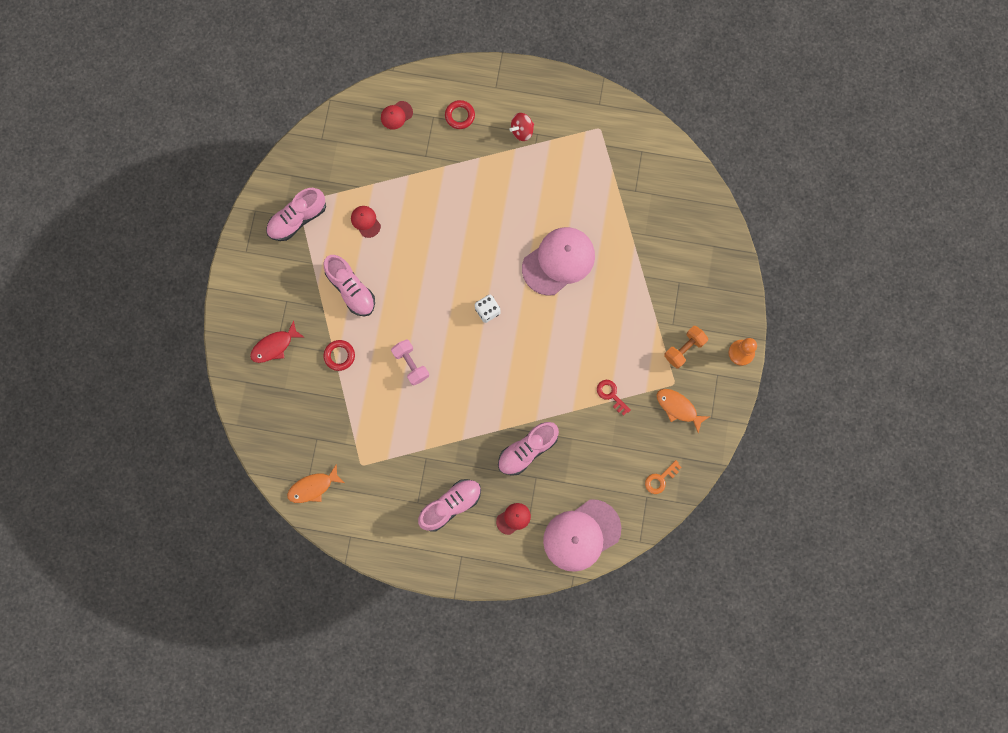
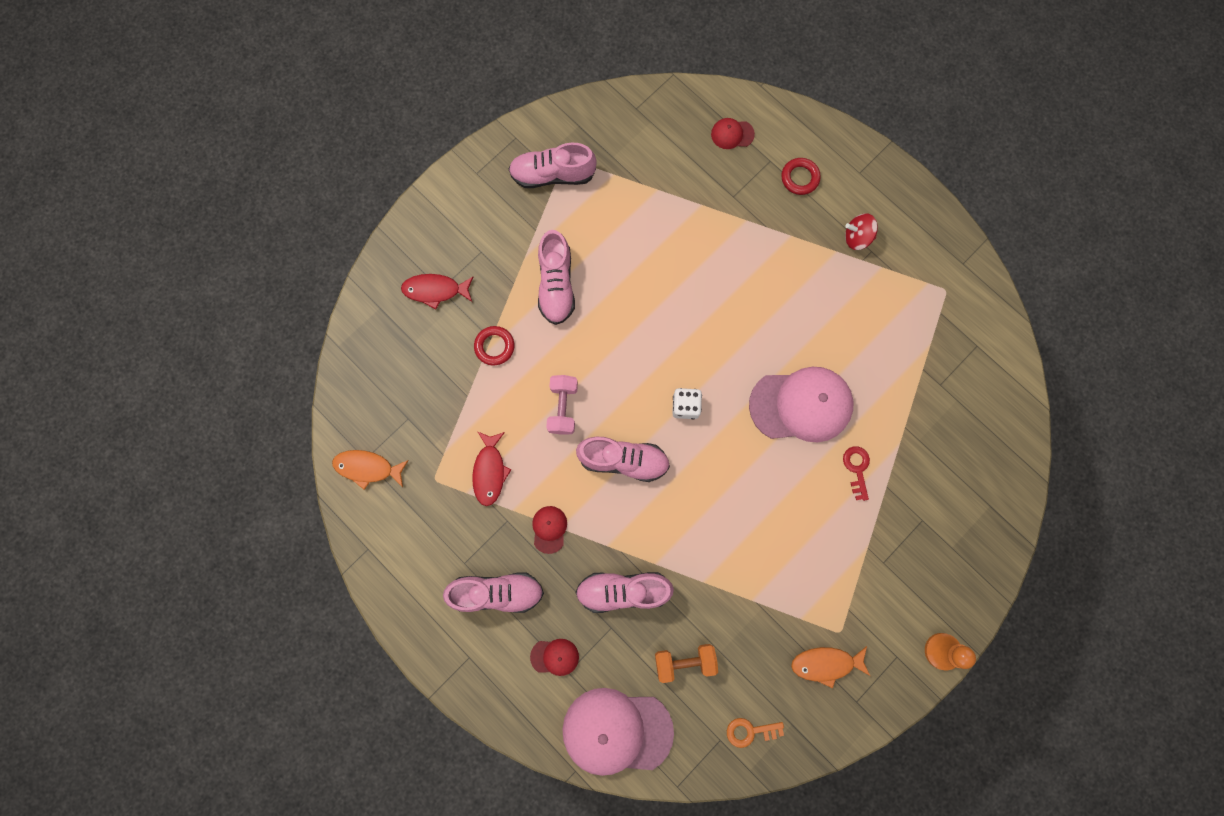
camera: 35 degrees right, 0 degrees up
red cap [351,206,381,238] -> red cap moved to [532,506,567,554]
red key [597,380,631,416] -> red key moved to [843,446,870,501]
orange fish [657,389,709,433] -> orange fish turned 75 degrees counterclockwise [791,646,870,689]
orange dumbbell [664,326,708,369] -> orange dumbbell moved to [655,644,718,683]
none -> red fish [472,431,512,506]
none -> pink shoe [576,437,670,482]

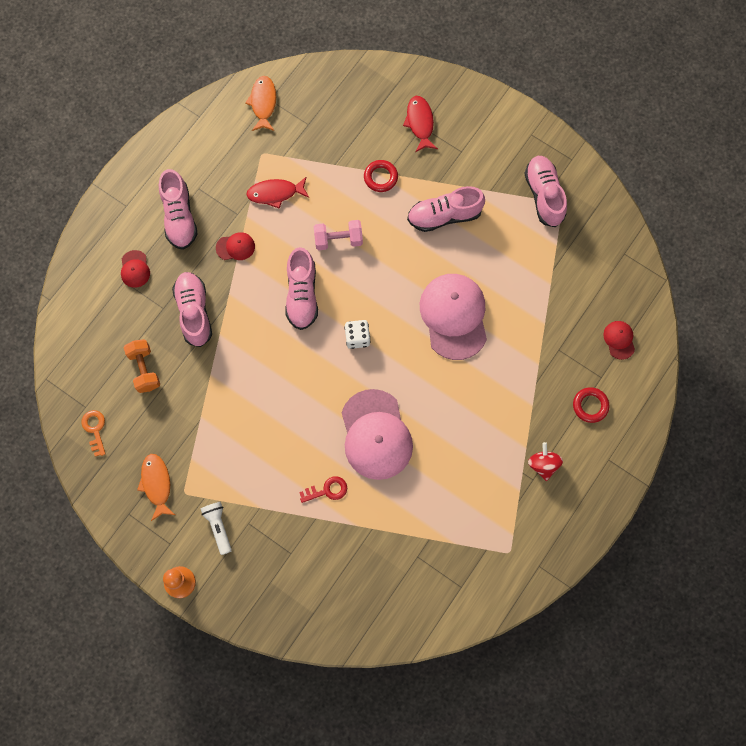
camera: 80 degrees right, 5 degrees down
pink cap [562,688,674,776] -> pink cap moved to [420,274,487,360]
none -> white flashlight [201,502,232,555]

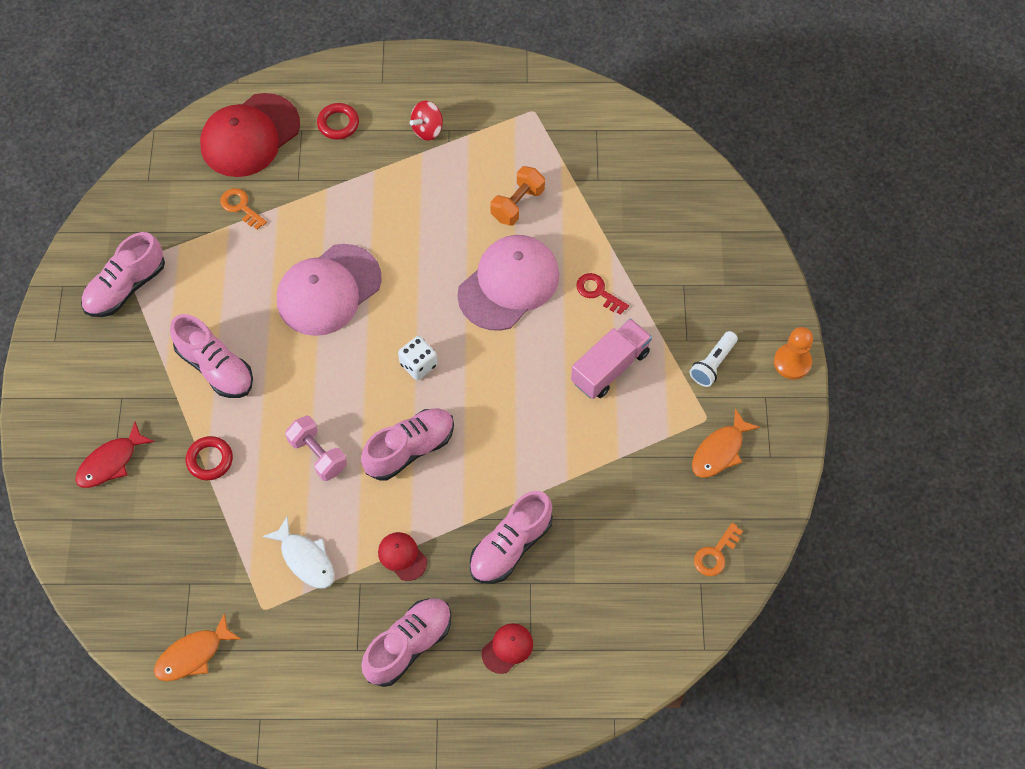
camera: 125 degrees left, 10 degrees down
orange dumbbell [124,339,160,393] -> orange dumbbell moved to [491,166,545,226]
red fish [246,177,309,209] -> white fish [263,516,335,588]
red cap [603,321,635,360] -> red cap [200,93,300,177], size x2.24
none -> orange key [220,188,267,230]
none -> pink truck [571,318,652,399]

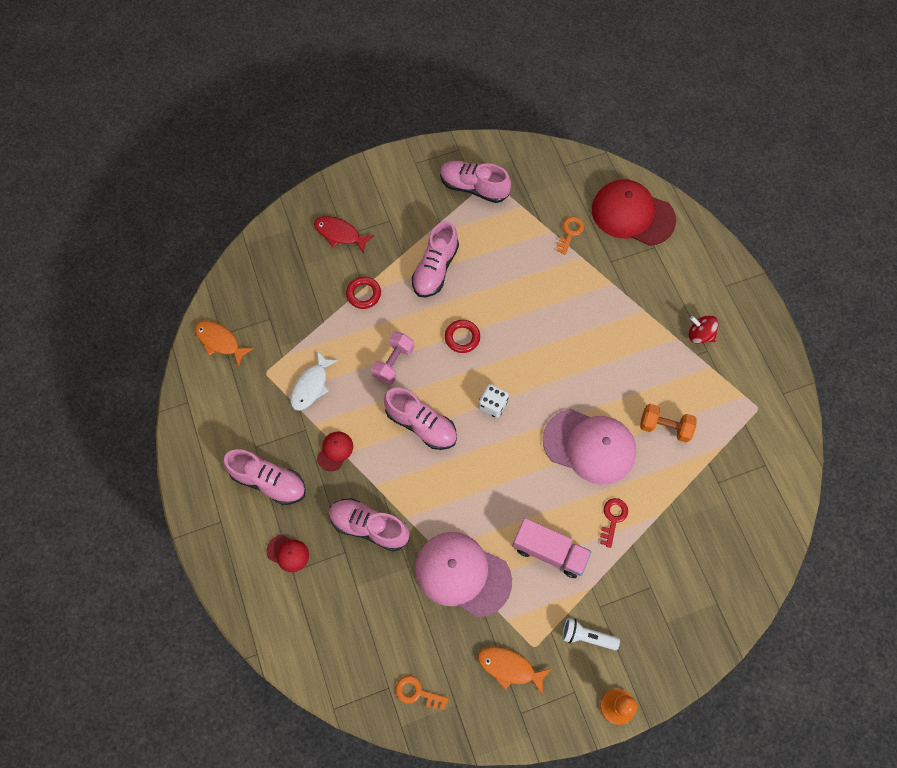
camera: 70 degrees right, 5 degrees up
pink cap [277,244,382,336] -> pink cap moved to [415,532,512,618]
red ring [317,103,359,140] -> red ring moved to [445,320,480,353]

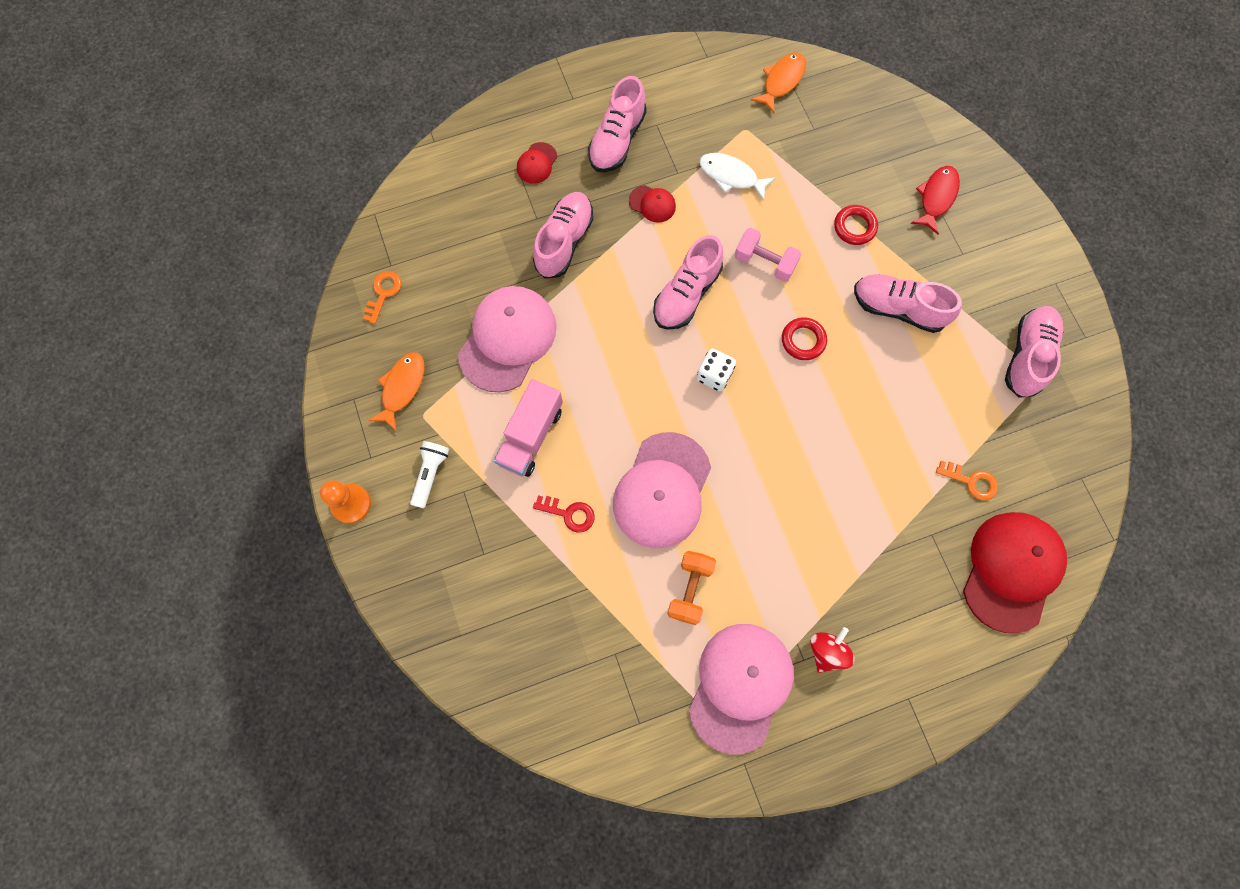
camera: 90 degrees right, 5 degrees up
none -> pink cap [688,624,794,754]

